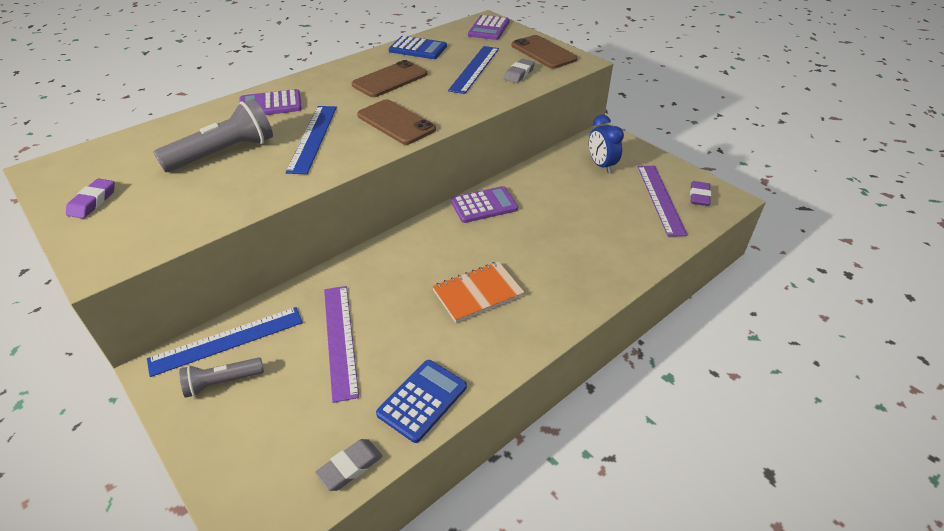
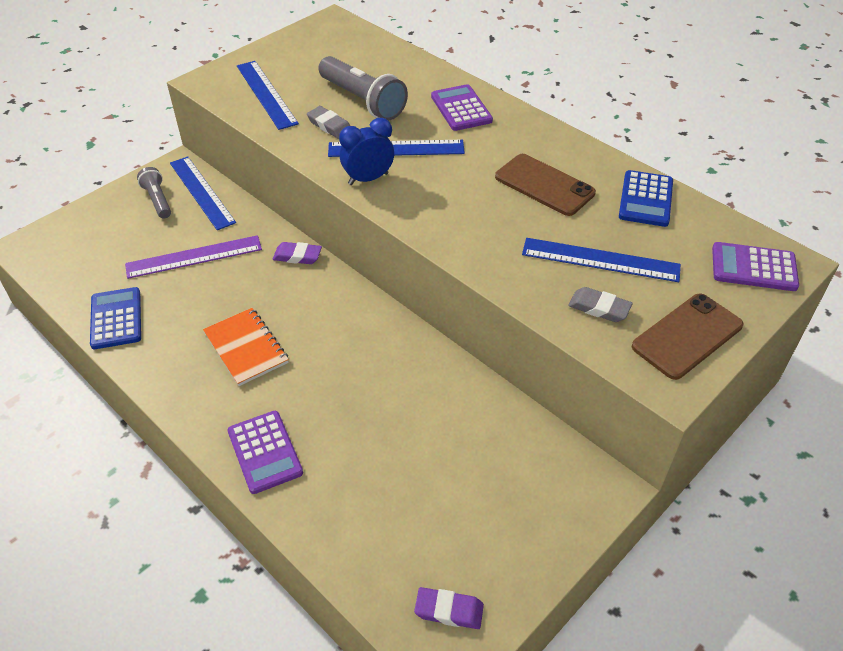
camera: 85 degrees right, 5 degrees up
purple eraser [66,179,115,219] -> purple eraser moved to [273,242,322,264]
grey eraser [315,439,383,491] -> grey eraser moved to [307,106,350,139]
brown phone [357,99,436,145] -> none
blue calculator [376,360,467,443] -> blue calculator turned 135 degrees counterclockwise [90,287,141,349]
purple calculator [451,186,518,223] -> purple calculator moved to [227,411,303,494]
blue clock [589,115,624,174] -> blue clock moved to [339,118,394,185]
purple ruler [638,166,688,237] -> none
none -> blue ruler [237,61,299,130]

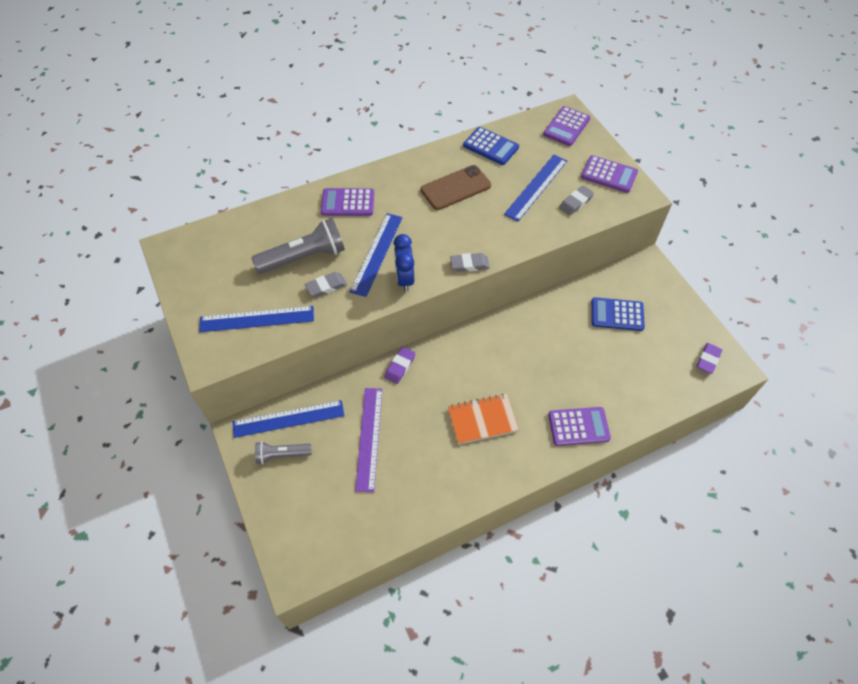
camera: 70 degrees left, 10 degrees up
blue calculator [90,287,141,349] -> blue calculator moved to [591,297,645,331]
brown phone [632,294,743,380] -> purple calculator [581,155,638,193]
none -> grey eraser [450,253,490,272]

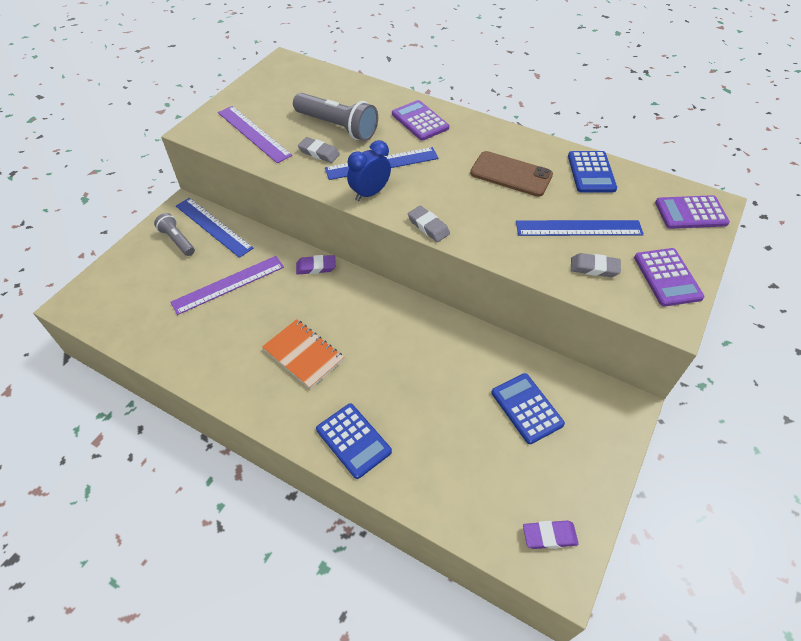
camera: 55 degrees right, 5 degrees down
blue ruler [199,306,314,332] -> purple ruler [218,106,292,163]
purple calculator [548,407,611,446] -> blue calculator [316,403,392,479]

